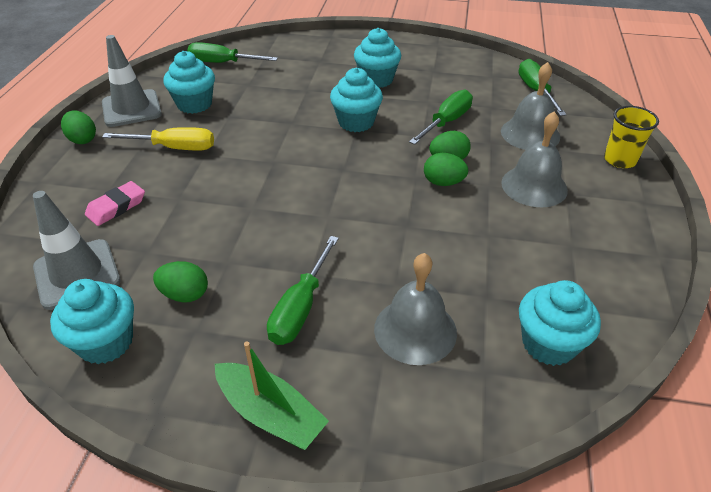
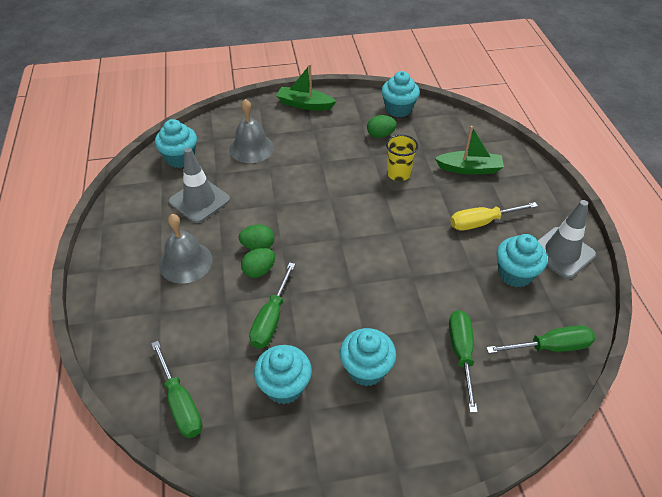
camera: 160 degrees right, 5 degrees up
grey traffic cone [33,191,120,310] -> grey traffic cone moved to [169,148,230,223]
green egg [61,111,96,144] -> none
pink eraser [85,181,145,226] -> green boat [435,126,504,174]
green screwdriver [267,236,339,345] -> green screwdriver moved to [449,310,478,413]
turquoise cupcake [330,68,383,132] -> turquoise cupcake moved to [254,345,312,404]
grey bell [501,62,560,150] -> none
yellow cup [604,106,659,168] -> yellow cup moved to [386,135,418,181]

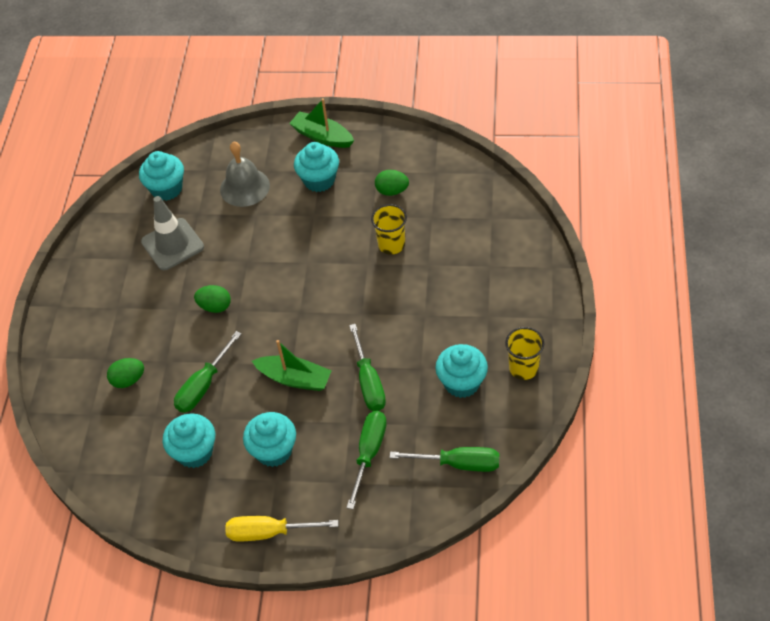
camera: 20 degrees right, 5 degrees up
green screwdriver [151,341,202,438] -> green screwdriver moved to [349,324,386,411]
grey bell [159,214,213,284] -> none
green egg [241,248,275,278] -> green egg moved to [107,358,144,388]
turquoise cupcake [381,71,420,117] -> turquoise cupcake moved to [294,142,339,192]
green boat [435,126,504,174] -> green boat moved to [252,340,332,391]
yellow screwdriver [451,202,538,231] -> yellow screwdriver moved to [225,516,338,541]
grey traffic cone [537,200,596,279] -> yellow cup [505,327,544,380]

